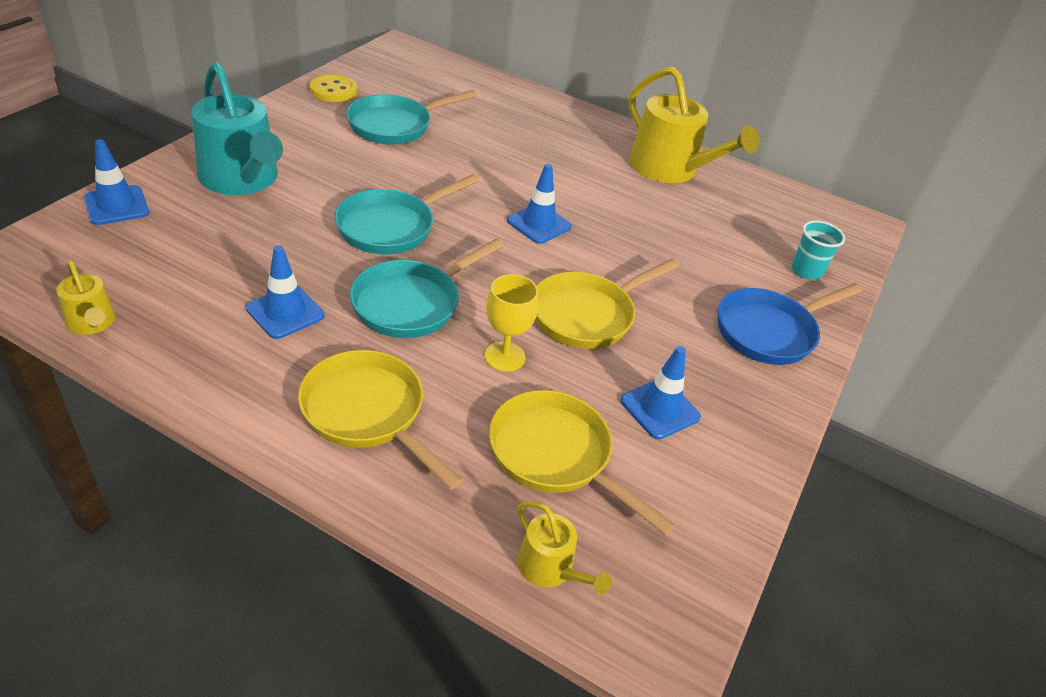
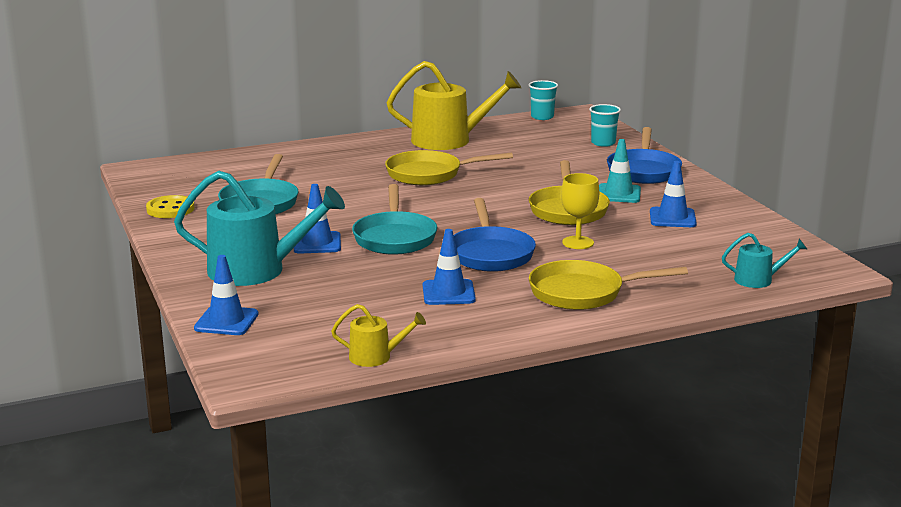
camera: 45 degrees left, 20 degrees down
turquoise pan [350,238,504,338] -> blue pan [454,198,536,272]
yellow pan [489,390,675,535] -> yellow pan moved to [385,150,513,185]
blue traffic cone [507,164,572,244] -> blue traffic cone moved to [294,184,341,254]
yellow watering can [517,501,612,595] -> turquoise watering can [722,233,807,288]
none -> turquoise cup [529,80,558,120]
none -> turquoise traffic cone [599,139,641,203]

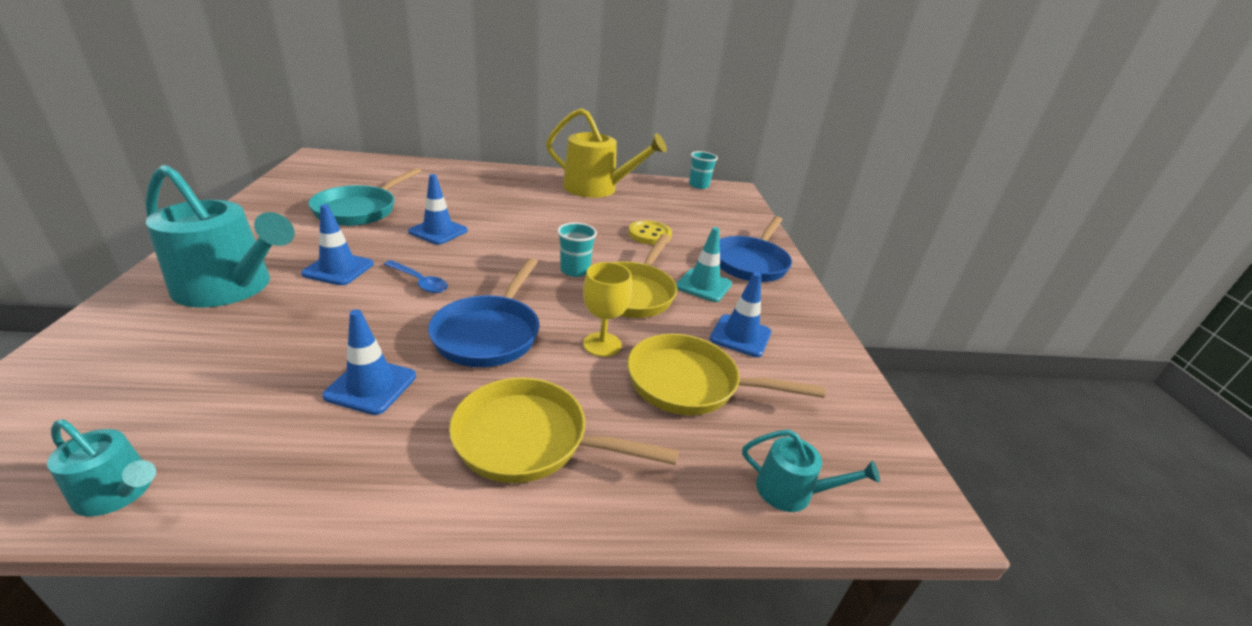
camera: 15 degrees right, 10 degrees up
yellow button [146,195,195,218] -> yellow button moved to [628,220,672,245]
blue traffic cone [194,255,258,335] -> blue traffic cone moved to [408,174,468,245]
yellow watering can [331,304,426,367] -> turquoise watering can [47,419,156,517]
turquoise pan [352,184,437,255] -> blue spoon [384,260,448,293]
yellow pan [385,150,513,185] -> yellow pan moved to [627,334,825,415]
turquoise cup [589,104,621,147] -> turquoise cup moved to [557,222,597,277]

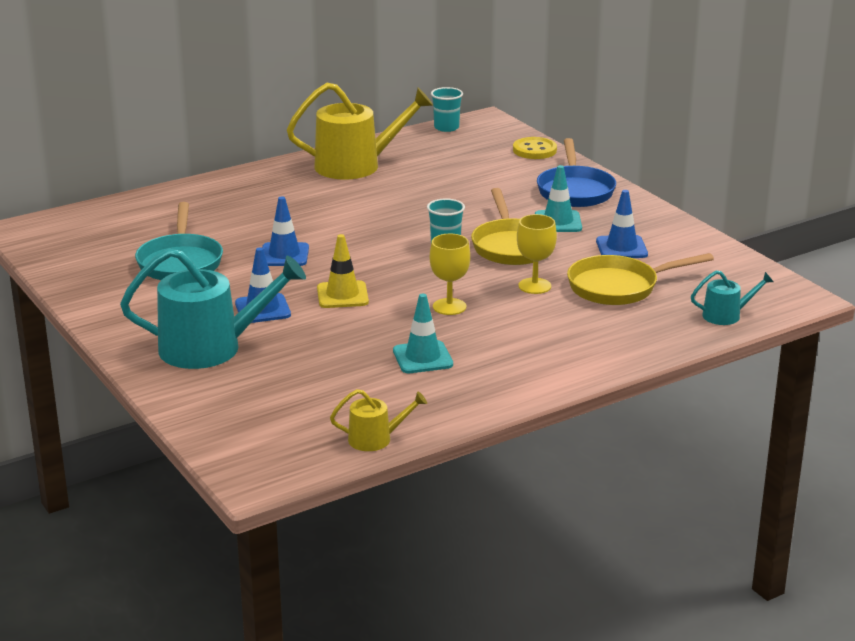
camera: 25 degrees left, 5 degrees down
turquoise watering can [47,419,156,517] -> yellow watering can [330,389,427,451]
blue traffic cone [322,309,416,415] -> turquoise traffic cone [393,294,453,373]
blue spoon [384,260,448,293] -> yellow traffic cone [317,234,369,308]
blue pan [428,258,540,367] -> yellow goblet [430,234,470,315]
yellow pan [449,377,679,483] -> none
yellow button [628,220,672,245] -> yellow button moved to [513,137,557,159]

